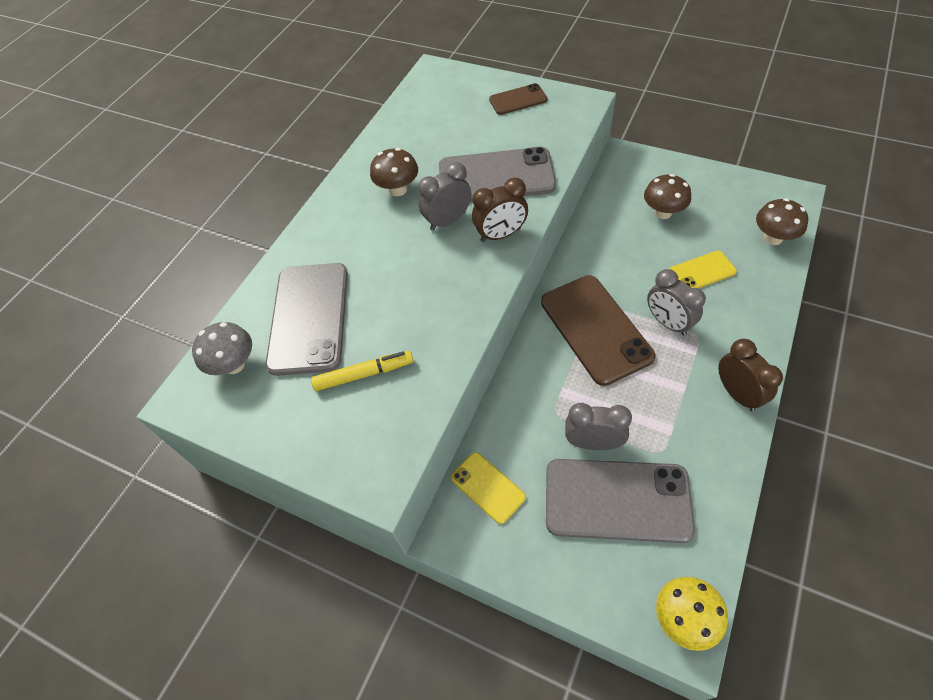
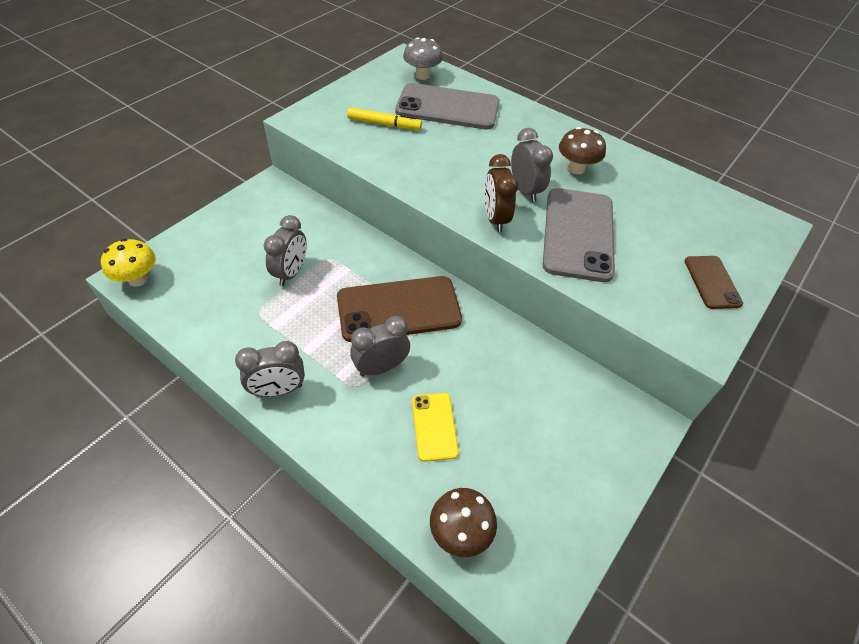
camera: 95 degrees right, 5 degrees down
yellow marker [311,351,414,391] -> yellow marker turned 75 degrees counterclockwise [347,107,422,130]
yellow phone [451,452,526,524] -> none
grey phone [546,459,695,543] -> none
brown mushroom [644,174,691,219] -> none
brown clock [718,339,783,411] -> grey clock [235,341,305,397]

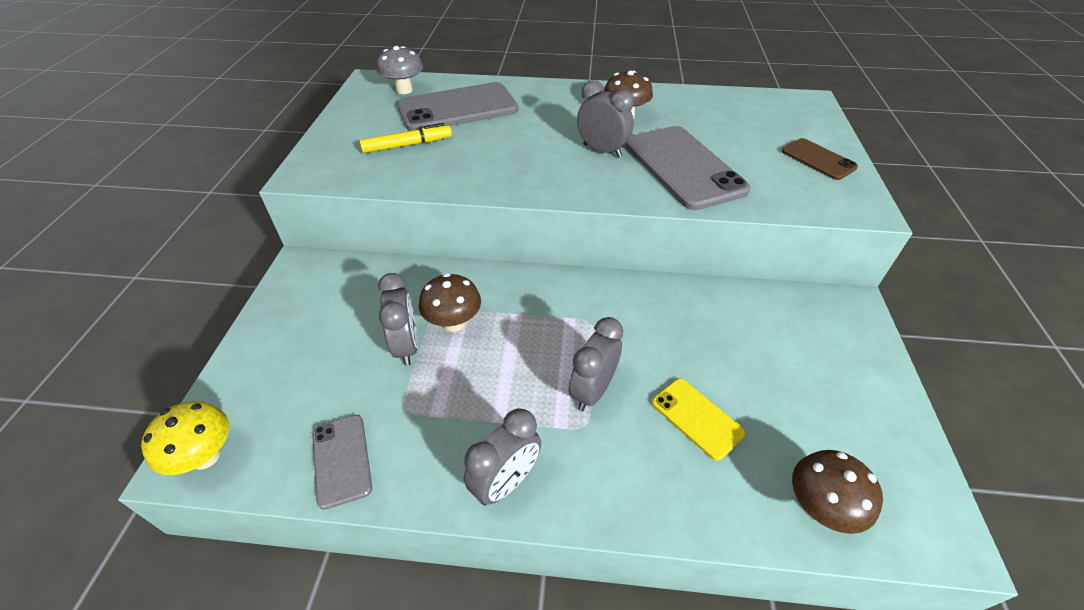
camera: 30 degrees left, 5 degrees down
brown phone [337,276,462,342] -> none
brown clock [484,154,518,232] -> none
none -> grey phone [312,415,372,510]
none -> brown mushroom [419,273,481,332]

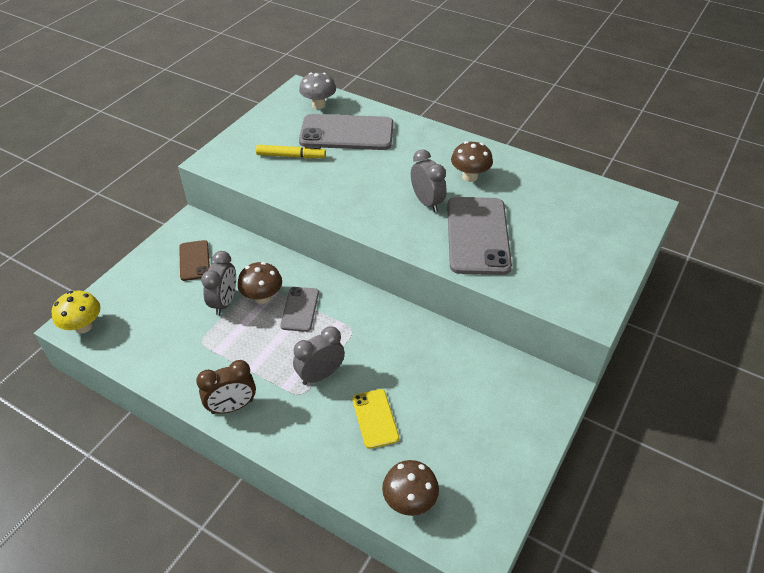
camera: 25 degrees right, 0 degrees up
grey phone [312,415,372,510] -> grey phone moved to [280,287,319,332]
grey clock [464,408,541,505] -> brown clock [196,360,256,414]
brown phone [782,138,858,180] -> brown phone moved to [179,240,210,281]

